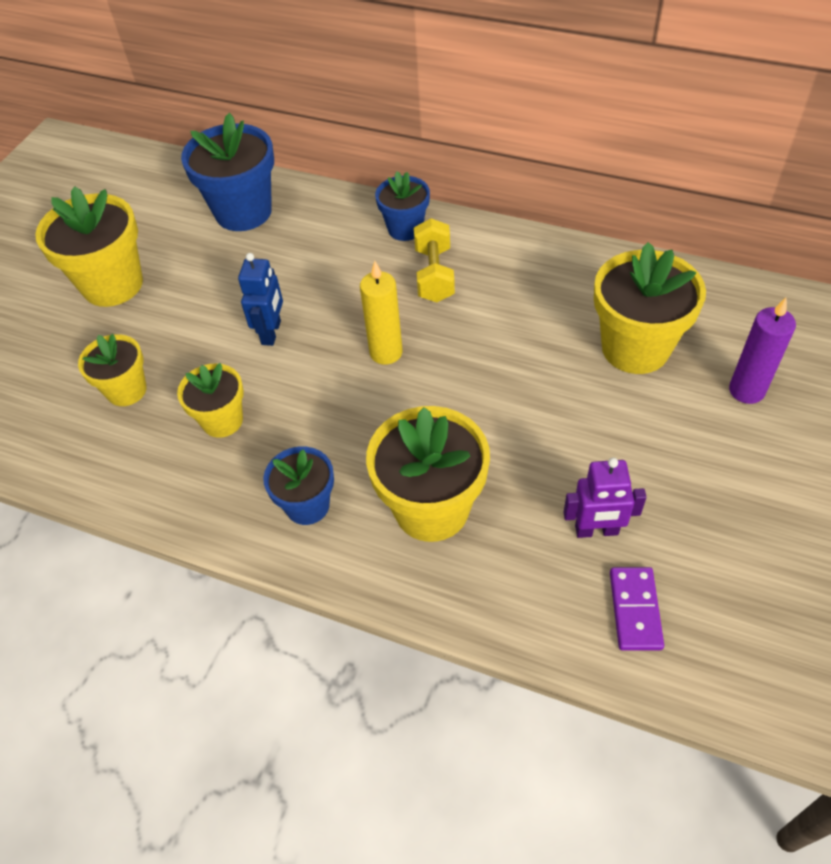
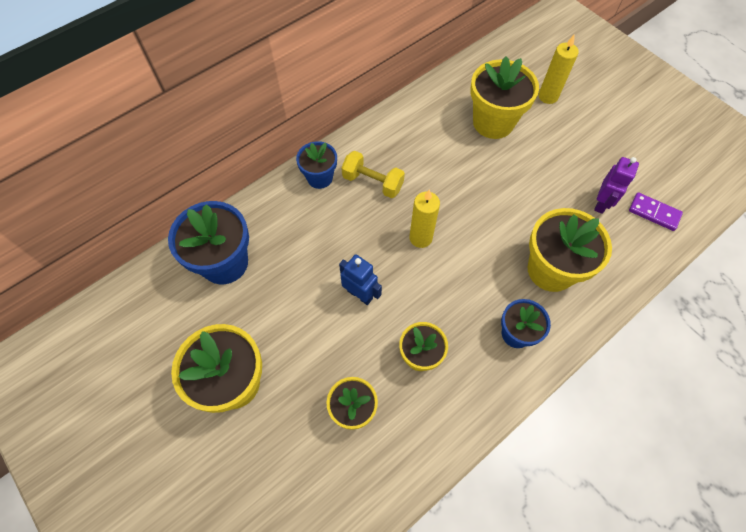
camera: 65 degrees left, 10 degrees up
purple candle [729,298,796,404] -> yellow candle [539,35,579,104]

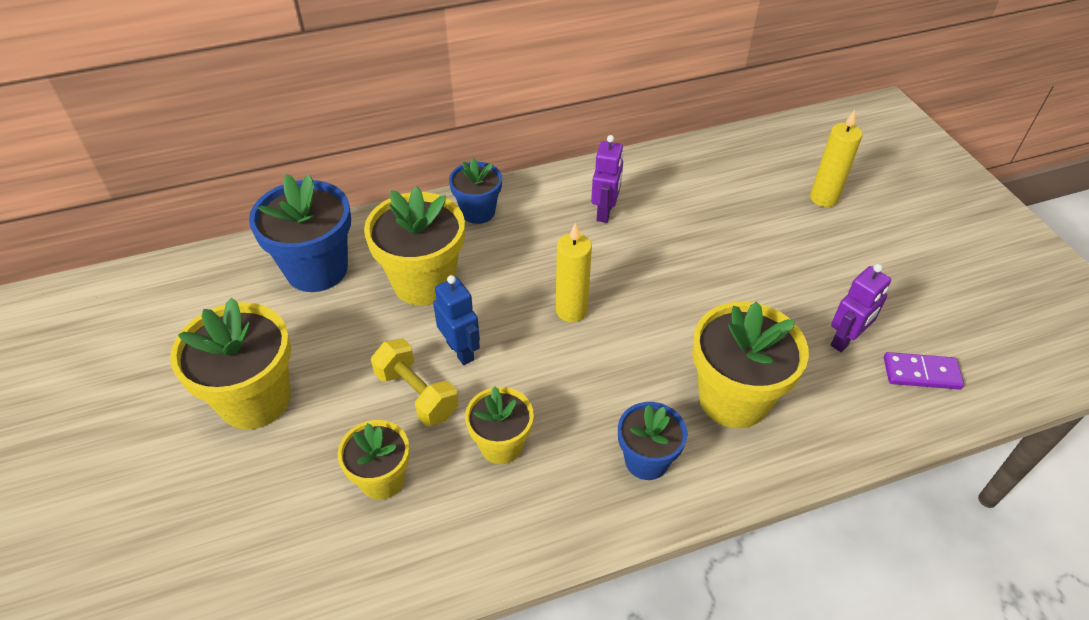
camera: 20 degrees right, 15 degrees down
yellow dumbbell [341,151,405,198] -> yellow dumbbell moved to [371,338,458,426]
yellow flower pot [470,57,539,139] -> yellow flower pot moved to [364,186,465,306]
purple domino [629,192,683,231] -> purple domino turned 45 degrees counterclockwise [884,352,964,390]
none -> purple robot [591,135,623,223]

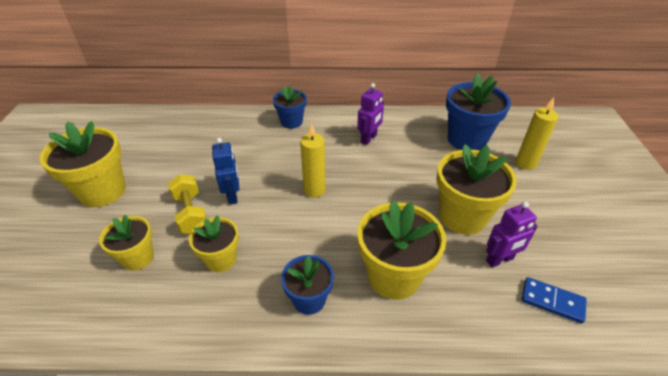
camera: 20 degrees right, 5 degrees down
blue flower pot [249,174,351,292] -> blue flower pot moved to [446,73,511,151]
yellow flower pot [364,186,465,306] -> yellow flower pot moved to [436,144,517,235]
purple domino [884,352,964,390] -> blue domino [522,277,587,324]

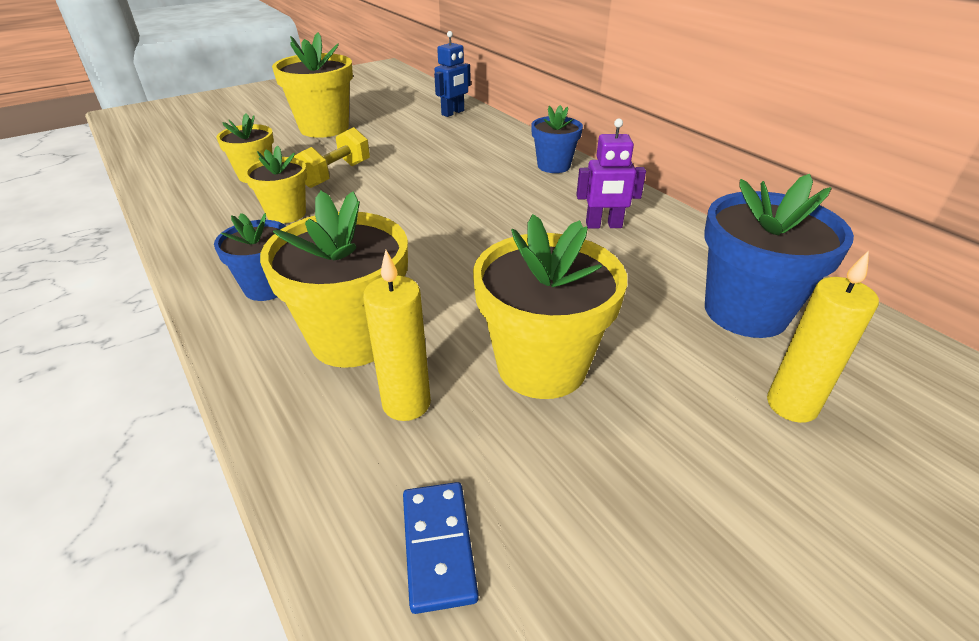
camera: 55 degrees right, 5 degrees down
blue robot [212,138,239,205] -> blue robot moved to [434,31,471,117]
yellow candle [300,123,326,198] -> yellow candle moved to [363,250,431,421]
purple robot [486,201,538,268] -> none

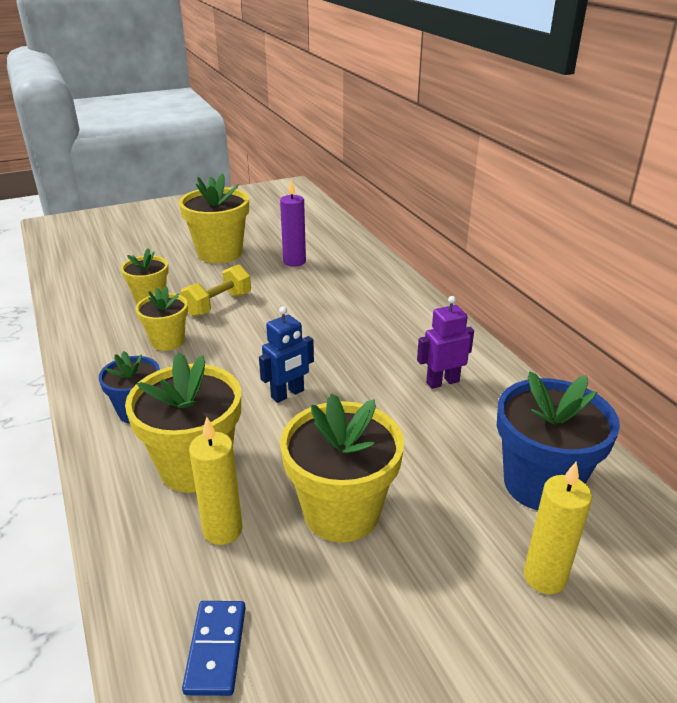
camera: 10 degrees right, 5 degrees down
blue robot [434,31,471,117] -> blue robot moved to [259,306,314,403]
blue flower pot [531,105,583,173] -> none
purple robot [576,118,646,229] -> purple robot turned 150 degrees clockwise [417,296,474,389]
none -> purple candle [280,179,306,267]

